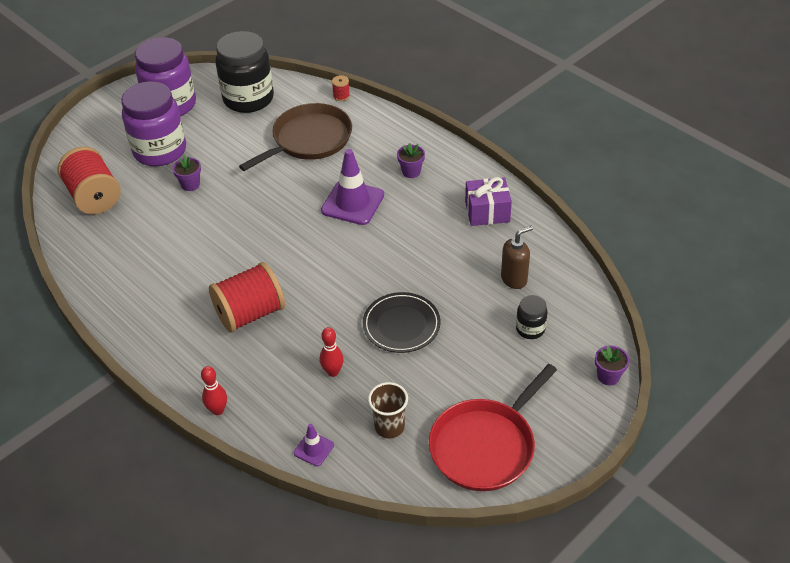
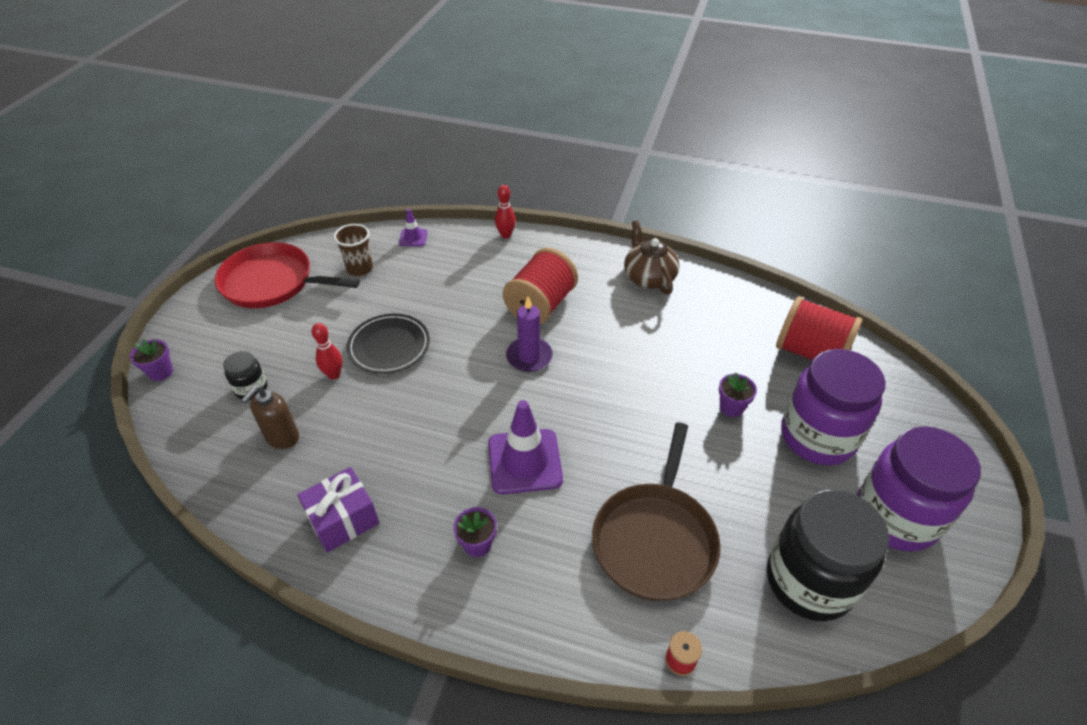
camera: 150 degrees right, 0 degrees up
red bowling pin [320,327,344,377] -> red bowling pin moved to [312,323,342,379]
red pan [429,364,557,491] -> red pan turned 90 degrees counterclockwise [215,242,360,308]
none -> purple candle [506,296,553,372]
none -> brown teapot [624,221,679,295]

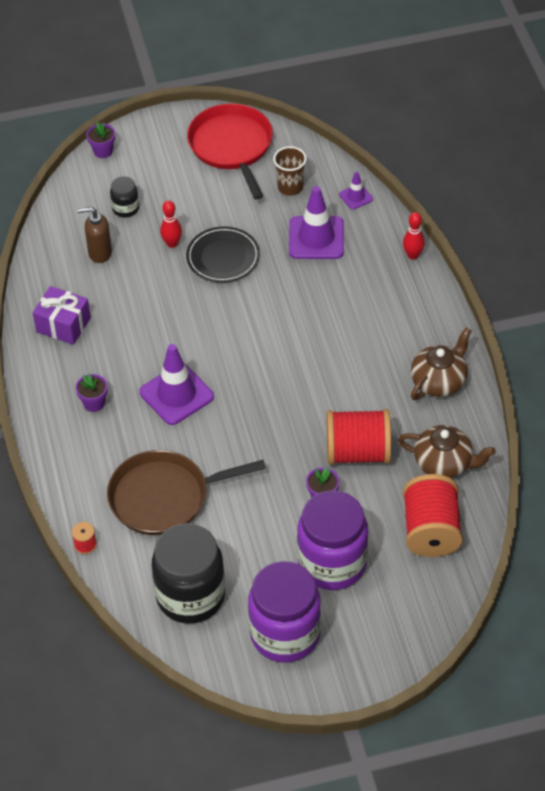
camera: 60 degrees right, 5 degrees up
red spool [503,248,578,324] -> red spool moved to [327,409,391,465]
purple candle [506,296,553,372] -> none
none -> purple traffic cone [289,186,344,259]
none -> brown teapot [398,425,496,478]

